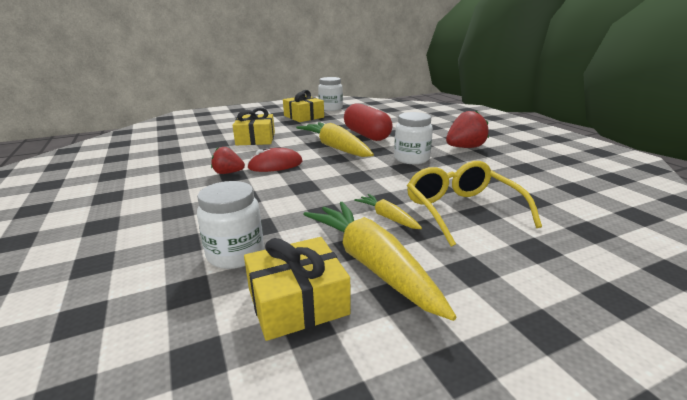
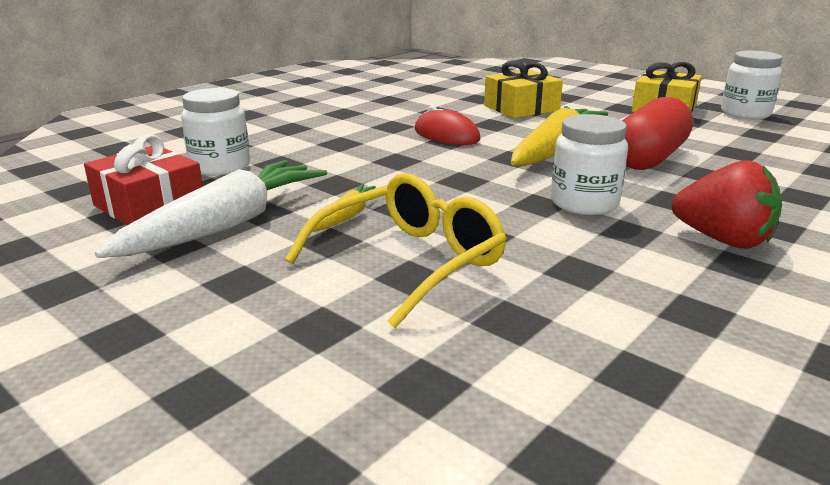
camera: 65 degrees right, 0 degrees up
red strawberry [211,147,245,174] -> none
yellow gift [244,237,351,341] -> red gift [84,134,203,225]
yellow carrot [303,202,456,321] -> white carrot [95,160,327,258]

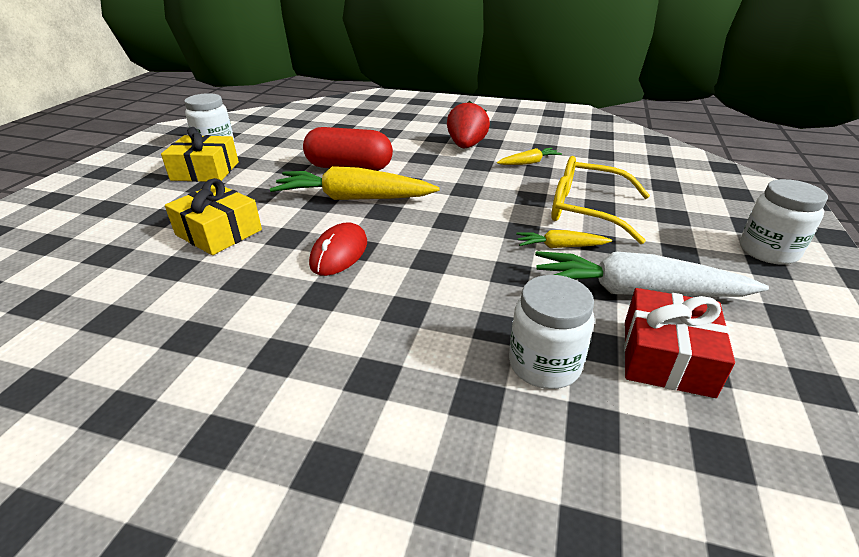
camera: 115 degrees left, 10 degrees up
white jar [551,114,628,215] -> white jar moved to [740,179,828,265]
none -> yellow carrot [497,148,562,165]

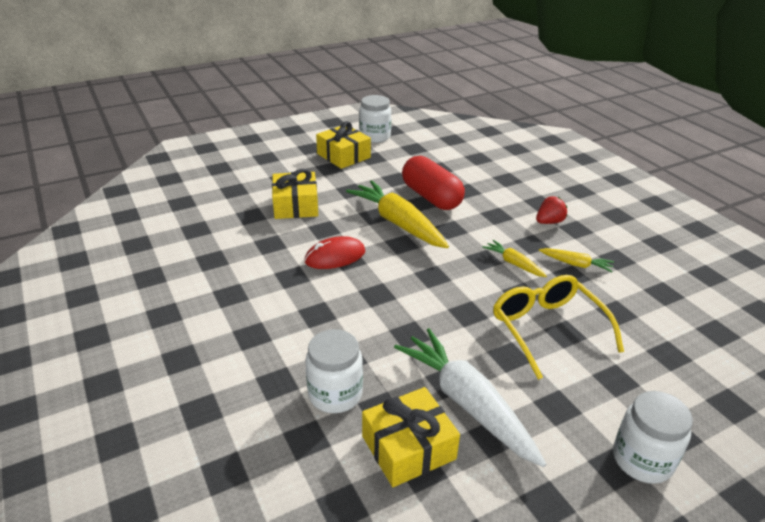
camera: 45 degrees right, 0 degrees up
red strawberry [447,101,490,148] -> red strawberry [536,196,567,224], size x0.65
yellow carrot [516,230,612,248] -> yellow carrot moved to [483,240,547,277]
red gift [624,288,735,398] -> yellow gift [362,387,460,487]

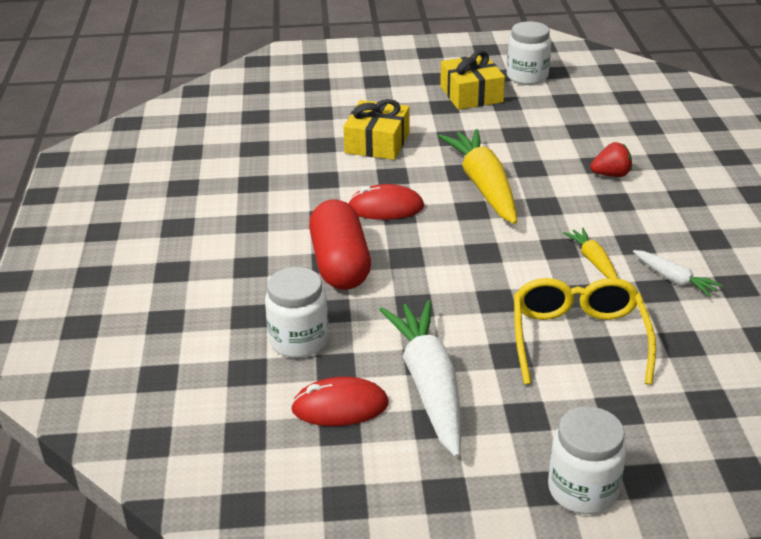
camera: 25 degrees right, 0 degrees up
yellow gift [362,387,460,487] -> red mouse [291,377,389,426]
red capsule [402,156,465,210] -> red capsule moved to [309,200,371,290]
red strawberry [536,196,567,224] -> red strawberry moved to [590,142,632,177]
yellow carrot [539,248,614,272] -> white carrot [633,250,723,297]

